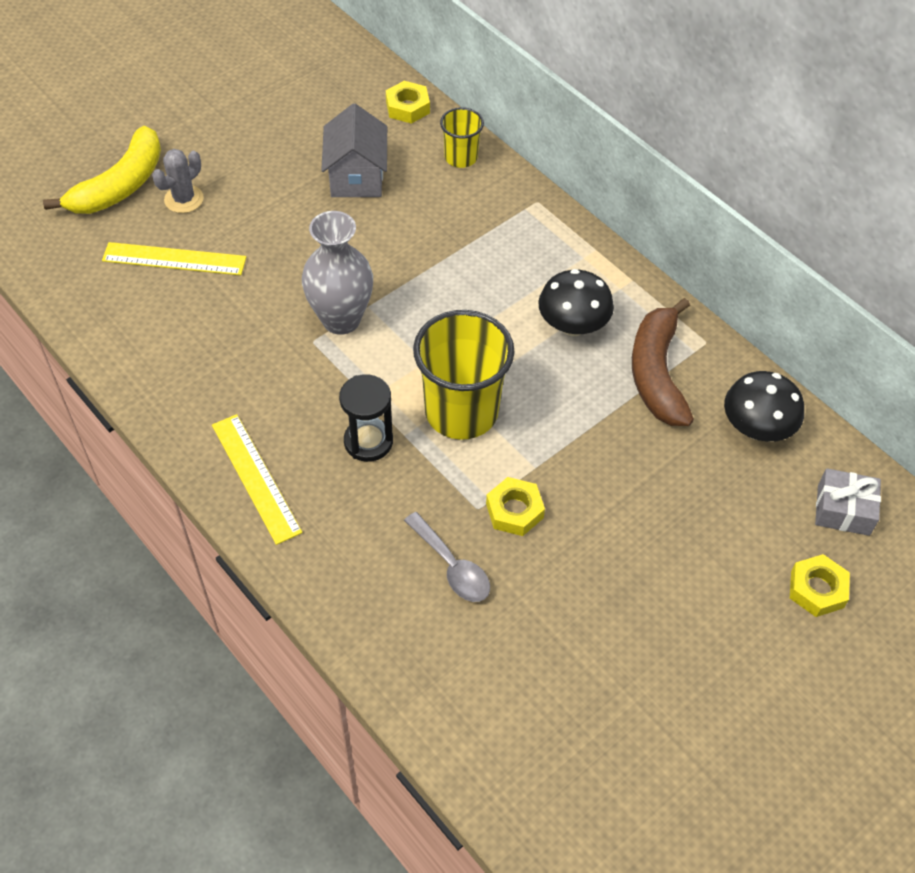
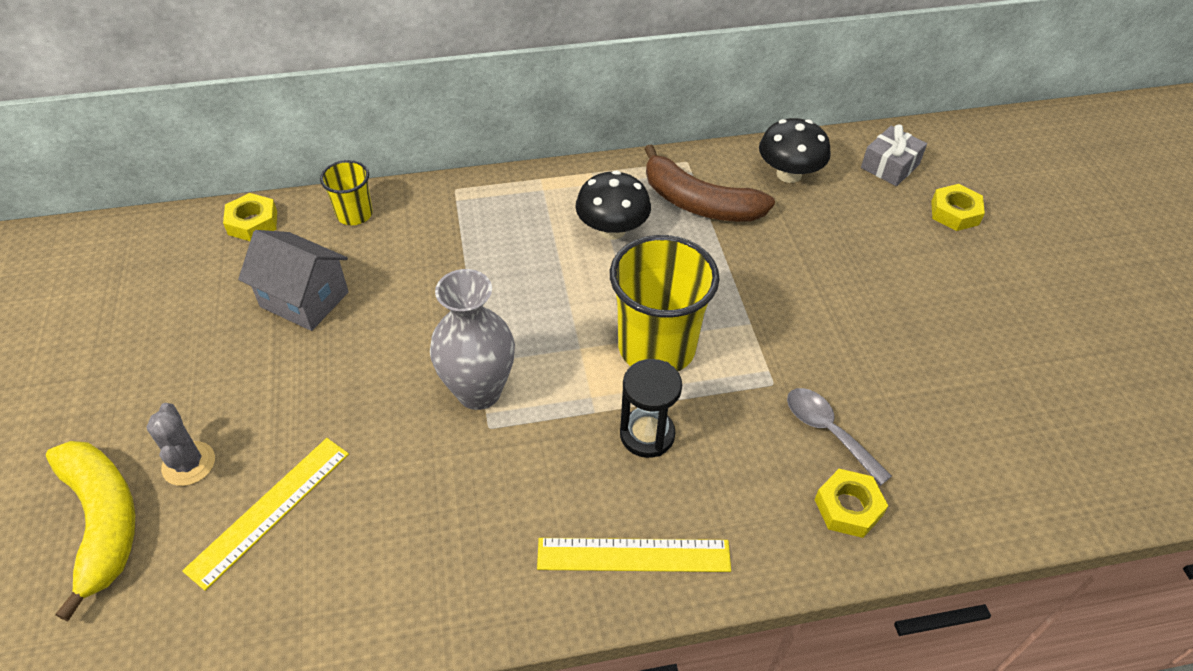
camera: 60 degrees left, 5 degrees down
grey spoon [404,512,490,602] -> grey spoon turned 120 degrees counterclockwise [787,388,892,486]
yellow nut [486,477,545,536] -> yellow nut moved to [815,469,888,538]

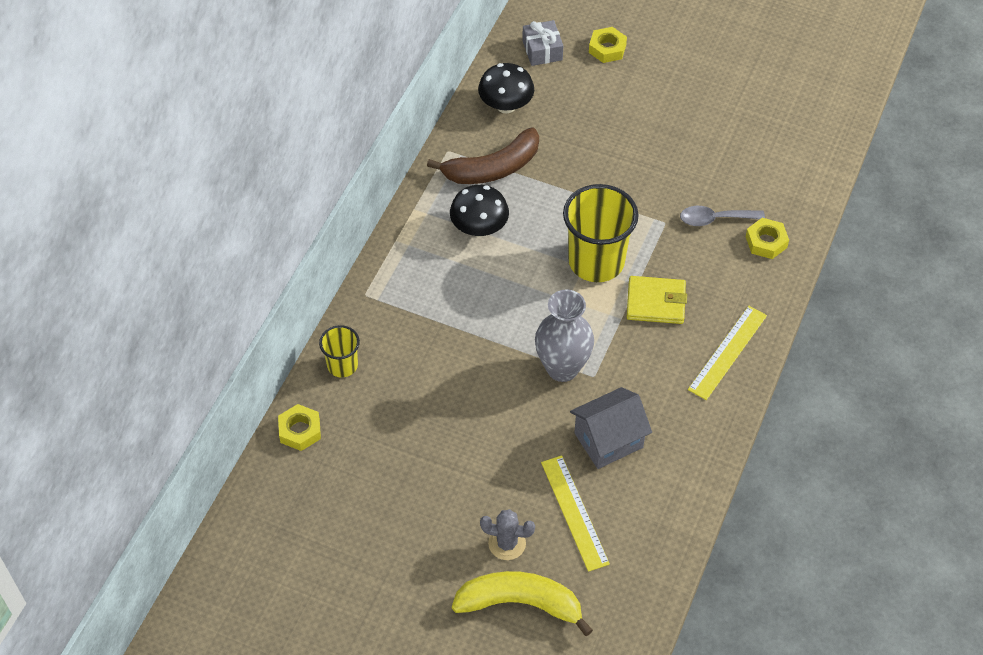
camera: 55 degrees left, 5 degrees up
grey house [238,230,349,331] -> grey house moved to [570,387,652,469]
black hourglass [620,359,682,458] -> yellow wallet [627,276,687,324]

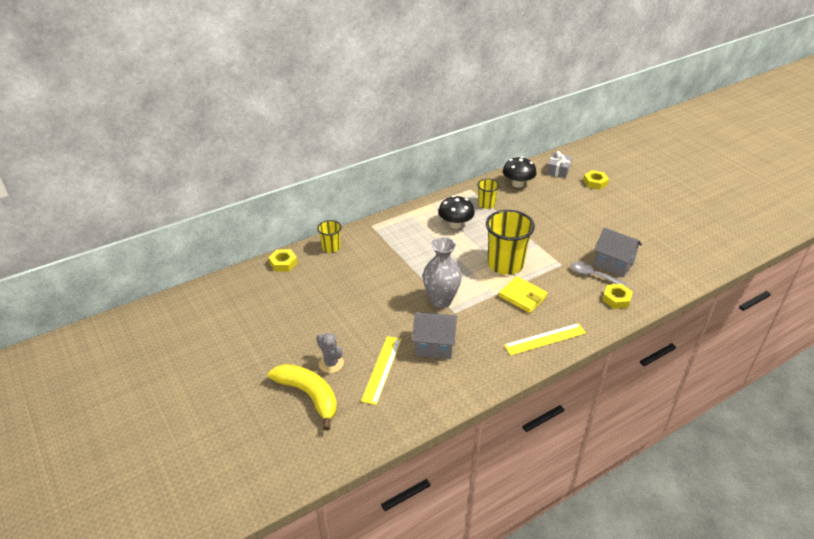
camera: 35 degrees right, 15 degrees down
brown banana [427,128,539,184] -> yellow cup [477,179,500,209]
none -> grey house [594,227,642,278]

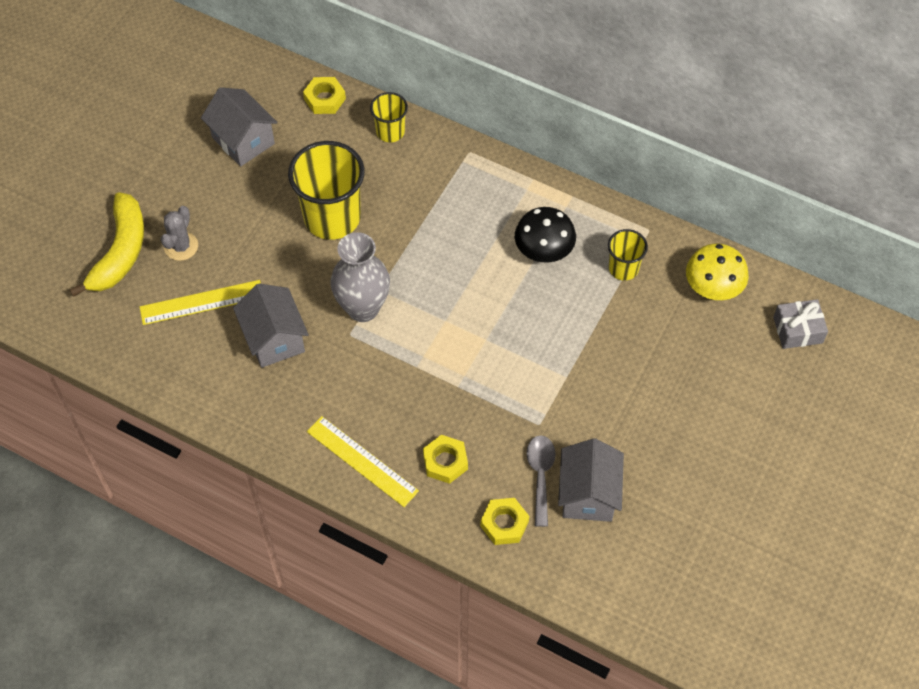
camera: 60 degrees right, 20 degrees up
yellow cup [486,210,535,275] -> yellow cup moved to [288,141,365,240]
yellow wallet [498,276,548,313] -> none
black mushroom [503,157,537,188] -> yellow mushroom [686,244,749,300]
yellow nut [583,170,609,190] -> yellow nut moved to [423,435,468,484]
none -> grey house [201,87,278,166]

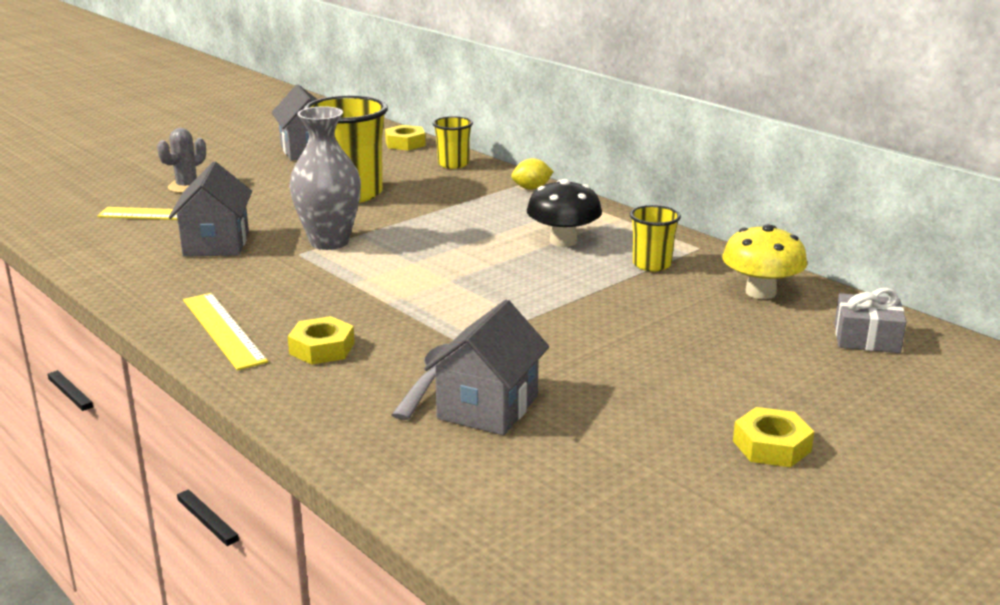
camera: 20 degrees right, 35 degrees down
yellow banana [70,192,144,297] -> none
yellow nut [480,498,529,545] -> yellow nut moved to [733,407,814,467]
none -> yellow lemon [511,158,554,190]

